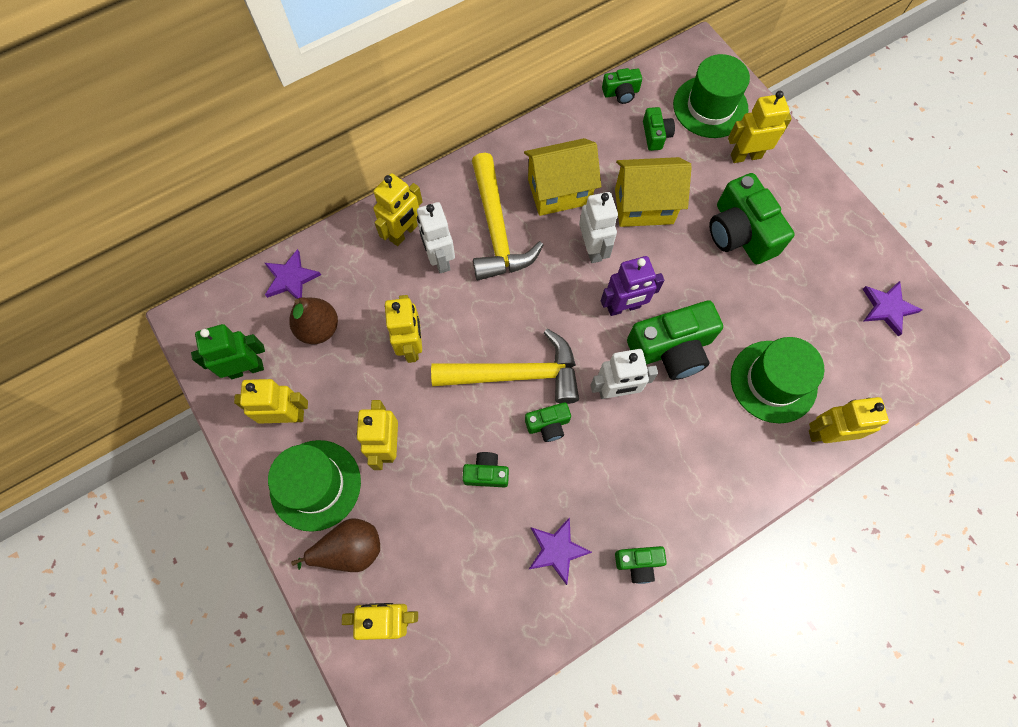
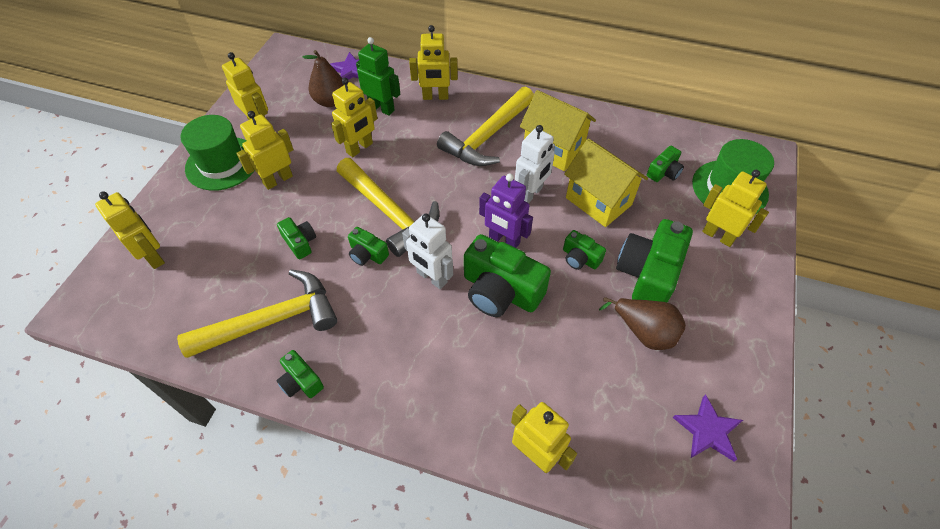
camera: 50 degrees right, 15 degrees down
green robot [191,324,265,379] -> green robot moved to [356,37,400,116]
brown pear [291,518,380,572] -> brown pear moved to [599,297,686,350]
white robot [417,202,455,273] -> none
purple star [528,517,592,585] -> yellow hammer [177,269,337,358]
green camera [602,68,642,104] -> green camera moved to [563,230,606,270]
green hat [731,337,824,423] -> none

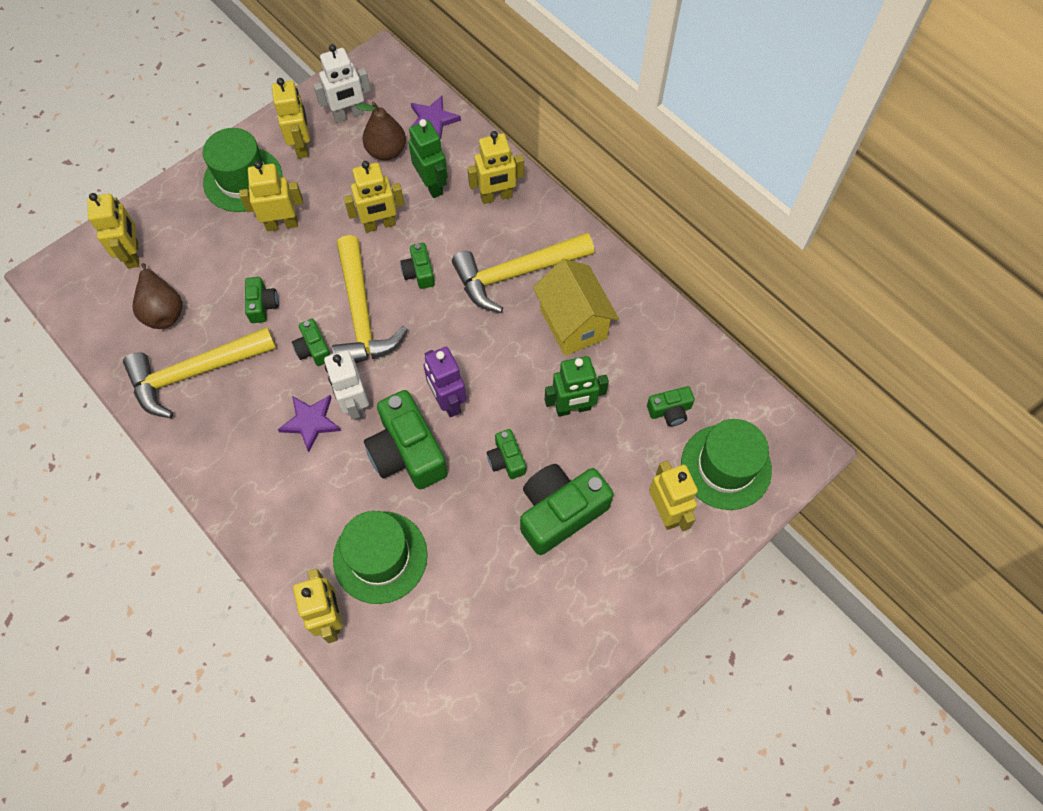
camera: 30 degrees right, 10 degrees up
yellow hammer [177,269,337,358] -> yellow hammer turned 150 degrees clockwise [123,327,276,418]
green camera [276,350,324,398] -> green camera moved to [400,243,435,289]
yellow robot [409,25,458,100] -> yellow robot turned 45 degrees counterclockwise [467,131,524,204]
white robot [515,125,555,203] -> white robot moved to [313,44,371,123]
yellow house [564,138,648,227] -> green robot [545,356,609,417]
brown pear [599,297,686,350] -> brown pear moved to [133,263,182,329]
purple star [673,394,743,462] -> purple star moved to [278,395,341,452]
none -> green hat [333,511,428,604]

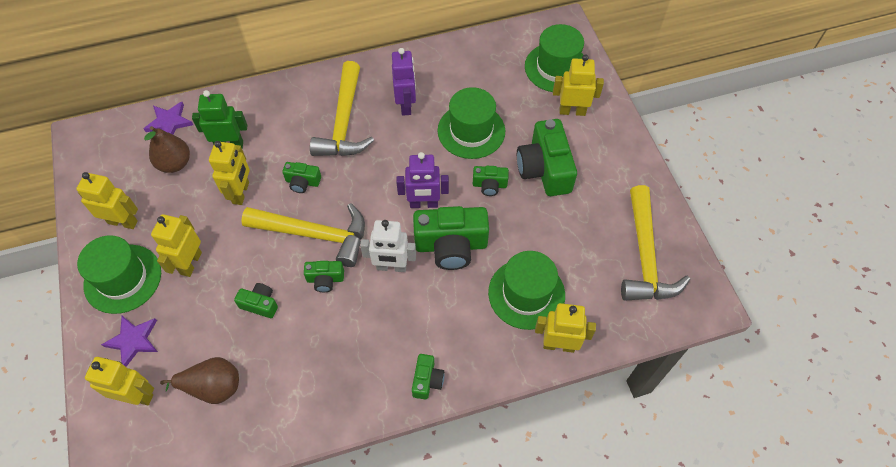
camera: 65 degrees left, 5 degrees down
yellow hammer [123,327,276,418] -> yellow hammer moved to [621,185,690,301]
purple star [278,395,341,452] -> purple star moved to [101,316,158,367]
white robot [313,44,371,123] -> none
yellow robot [467,131,524,204] -> none
yellow house [533,259,619,356] -> purple robot [392,48,416,116]
green robot [545,356,609,417] -> green hat [438,87,505,159]
green camera [647,386,695,426] -> green camera moved to [412,354,444,400]

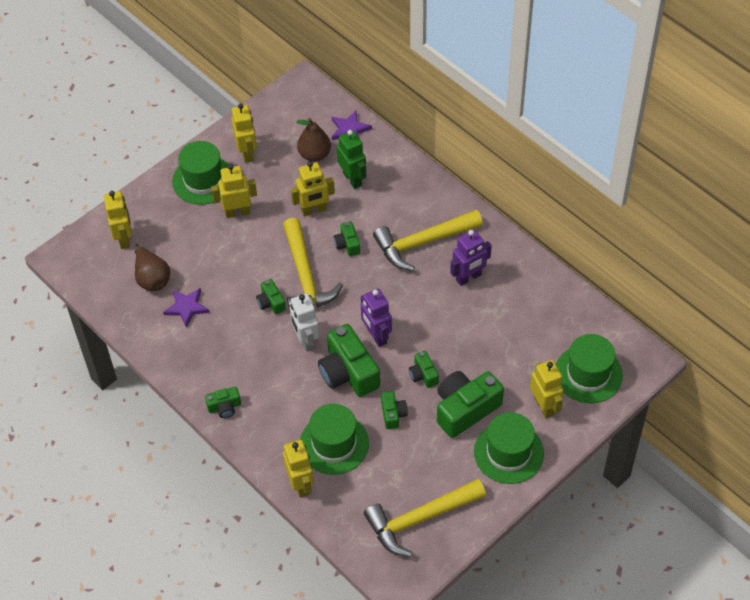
camera: 65 degrees right, 5 degrees down
purple star [101,316,158,367] -> purple star moved to [163,288,210,328]
green camera [234,283,278,318] -> green camera moved to [381,391,408,429]
green hat [438,87,505,159] -> green hat moved to [474,412,544,484]

